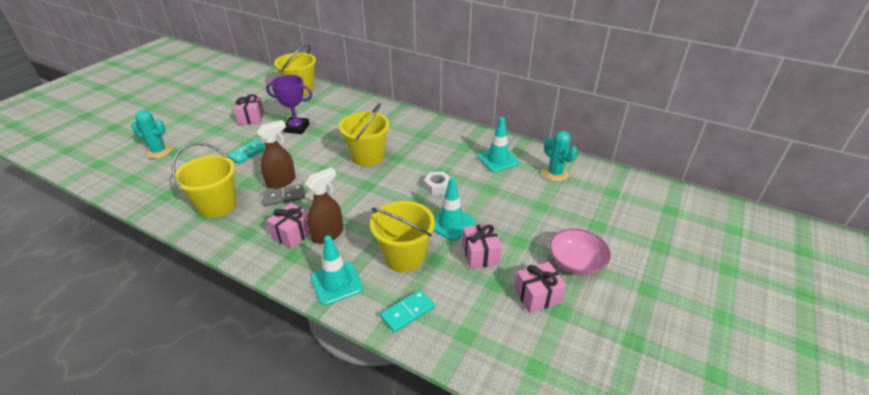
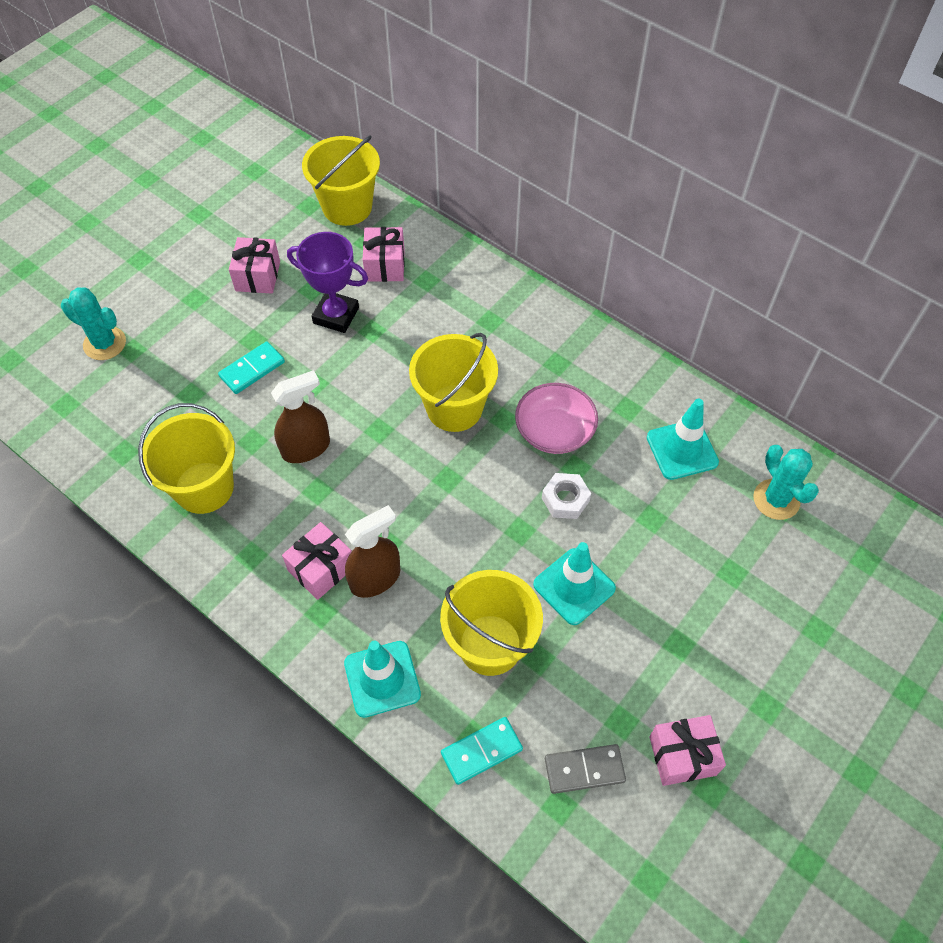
camera: 10 degrees right, 20 degrees up
grey domino [263,184,305,206] -> grey domino moved to [545,744,626,794]
pink gift [462,224,502,269] -> pink gift moved to [363,227,405,282]
pink bowl [549,229,611,275] -> pink bowl moved to [515,383,598,454]

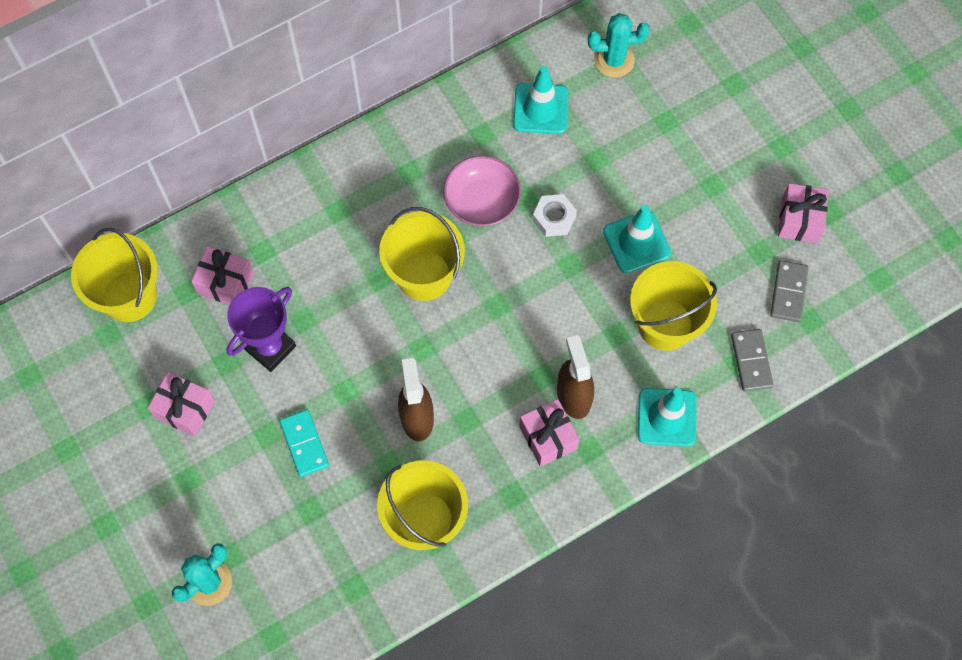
camera: 70 degrees left, 10 degrees up
turquoise domino [441,717,523,785] -> grey domino [731,329,773,392]

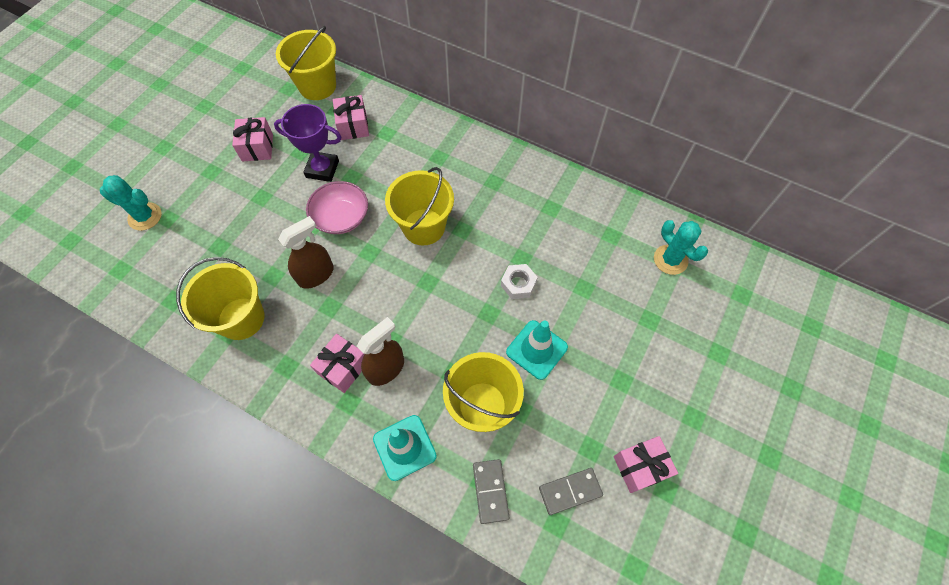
camera: 60 degrees right, 5 degrees down
turquoise domino [279,409,329,477] -> none
pink bowl [443,156,521,227] -> pink bowl moved to [306,181,368,234]
turquoise traffic cone [513,66,569,134] -> none
grey domino [731,329,773,392] -> grey domino turned 60 degrees counterclockwise [473,459,510,524]

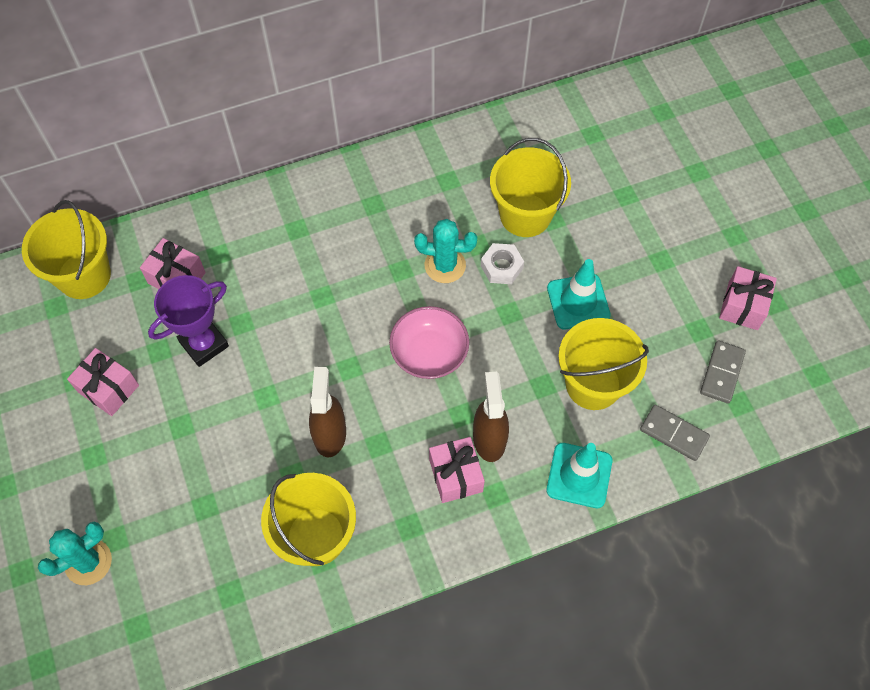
camera: 50 degrees left, 0 degrees up
pink bowl [306,181,368,234] -> pink bowl moved to [389,306,469,379]
yellow bucket [385,167,454,245] -> yellow bucket moved to [490,138,571,237]
turquoise cactus [654,220,708,275] -> turquoise cactus moved to [414,219,477,283]

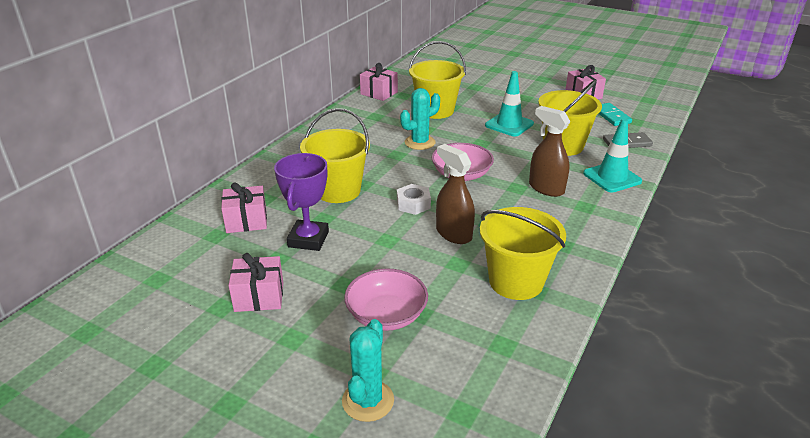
camera: 40 degrees left, 30 degrees down
yellow bucket [22,200,111,299] -> yellow bucket moved to [300,108,370,203]
pink gift [429,437,485,503] -> pink gift moved to [360,63,398,101]
white nut [481,243,524,284] -> white nut moved to [397,184,431,215]
grey domino [700,340,746,404] -> turquoise domino [598,103,632,126]
none -> pink bowl [344,269,428,331]

